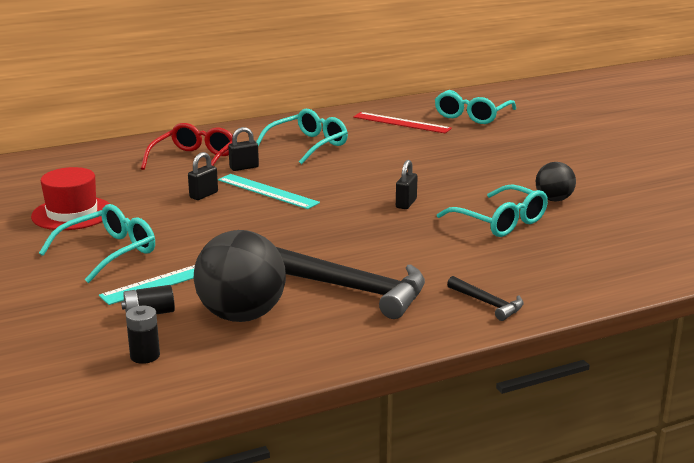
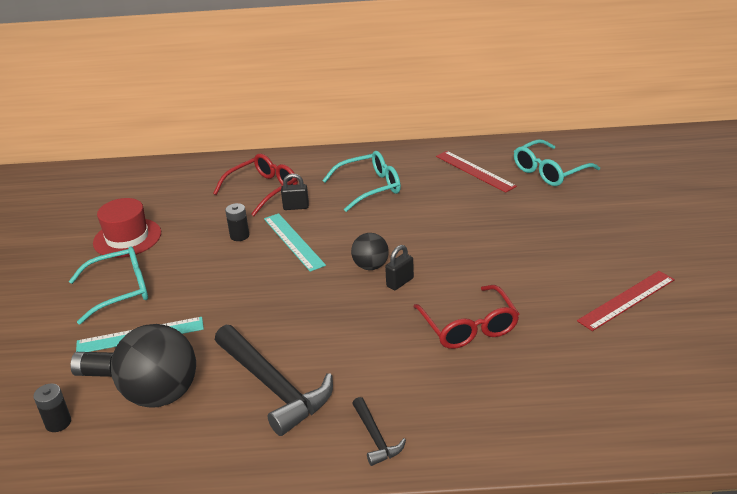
camera: 25 degrees right, 10 degrees up
black padlock [188,152,218,200] -> black battery [225,203,250,241]
turquoise glasses [437,184,548,237] -> red glasses [413,285,519,349]
black ball [536,162,576,202] -> black ball moved to [351,233,389,270]
none -> red ruler [577,271,675,331]

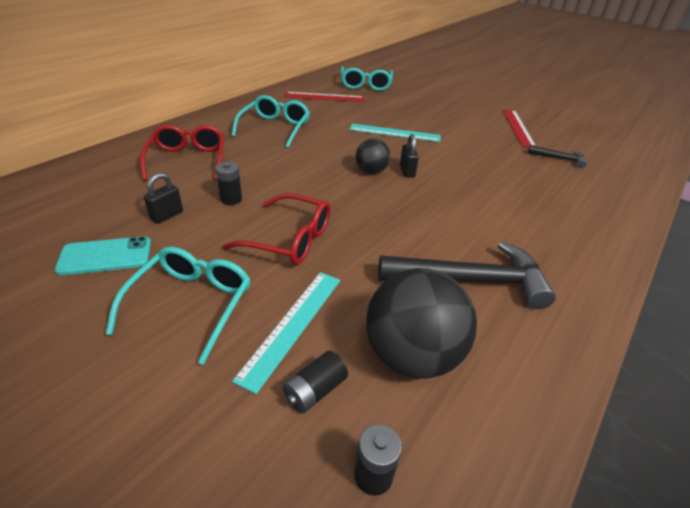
camera: 55 degrees left, 5 degrees up
red hat [93,198,161,258] -> turquoise phone [55,236,151,276]
turquoise ruler [264,213,326,272] -> turquoise ruler moved to [350,124,441,142]
black padlock [281,173,309,210] -> black padlock moved to [144,173,183,224]
black hammer [352,397,406,466] -> black hammer moved to [528,145,586,168]
red glasses [413,285,519,349] -> red glasses moved to [222,193,330,265]

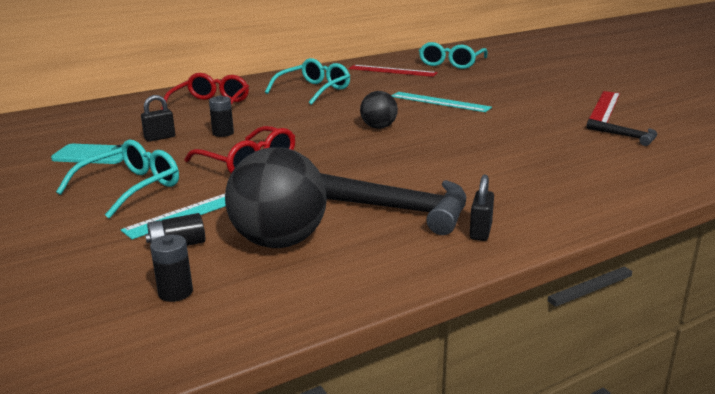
camera: 25 degrees right, 15 degrees down
black padlock [400,134,419,178] -> black padlock moved to [470,175,494,241]

